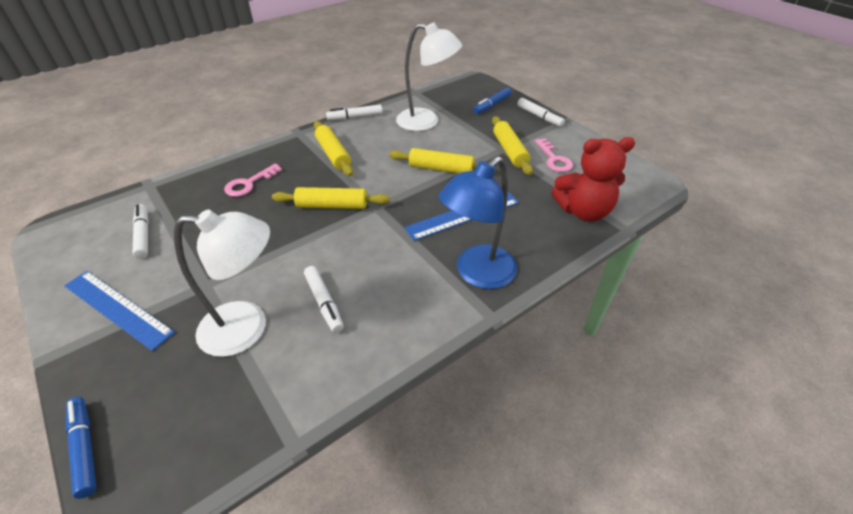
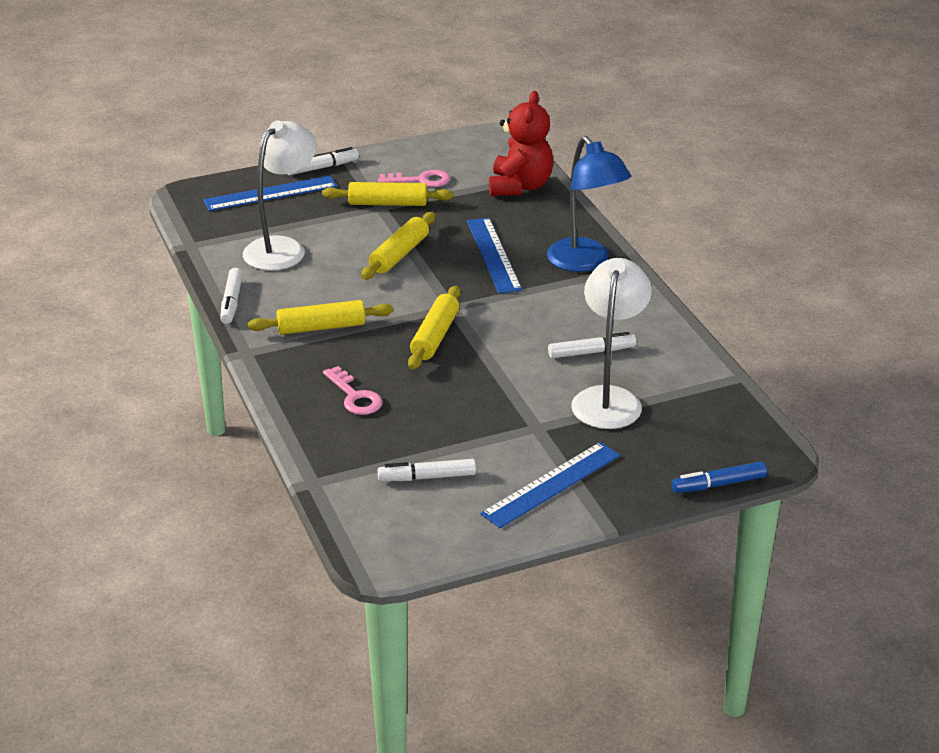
camera: 75 degrees left, 10 degrees down
blue marker [473,87,511,114] -> blue ruler [203,176,337,211]

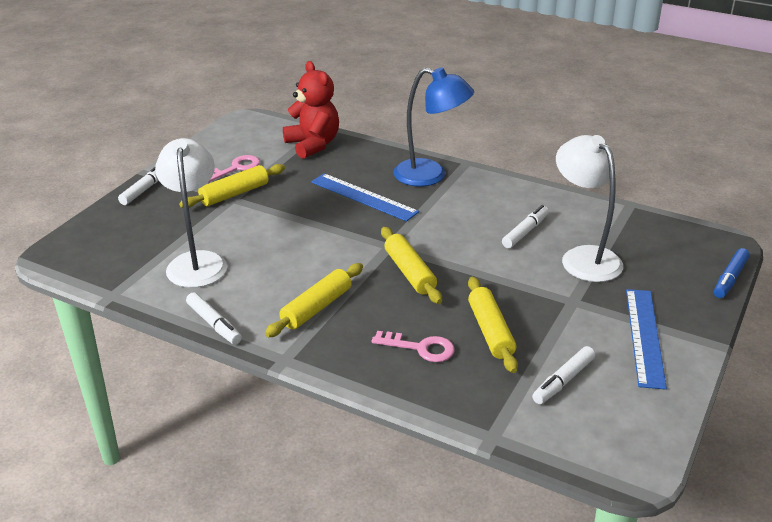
camera: 40 degrees left, 0 degrees up
blue ruler [203,176,337,211] -> none
yellow rolling pin [361,212,436,280] -> yellow rolling pin moved to [468,277,518,373]

